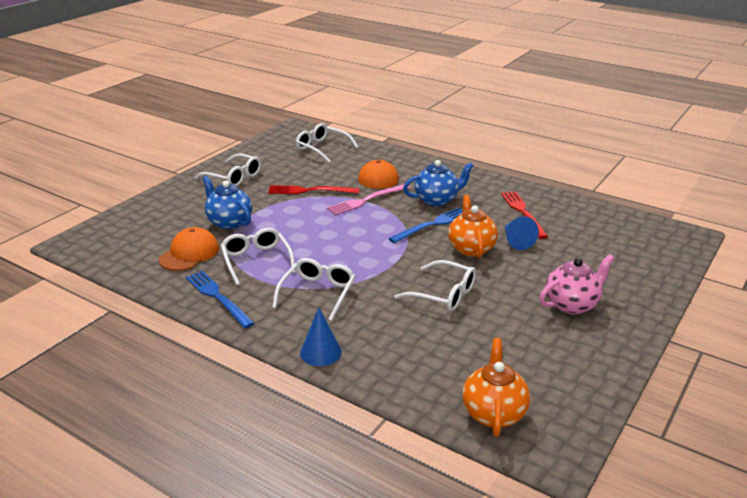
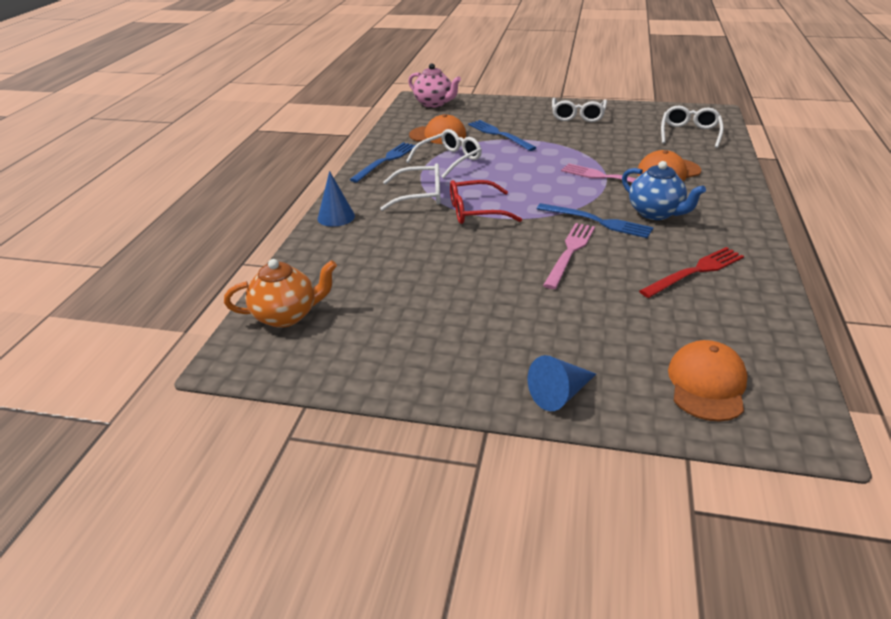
camera: 70 degrees right, 5 degrees up
blue teapot [202,176,252,229] -> blue fork [468,120,537,151]
red fork [268,185,359,194] -> none
white glasses [394,260,476,312] -> none
orange teapot [448,195,498,258] -> pink fork [543,223,595,289]
blue cone [505,216,539,250] -> blue cone moved to [528,355,596,411]
pink teapot [539,254,615,315] -> pink teapot moved to [408,63,461,108]
none -> red glasses [450,180,522,224]
none -> orange cap [668,340,748,422]

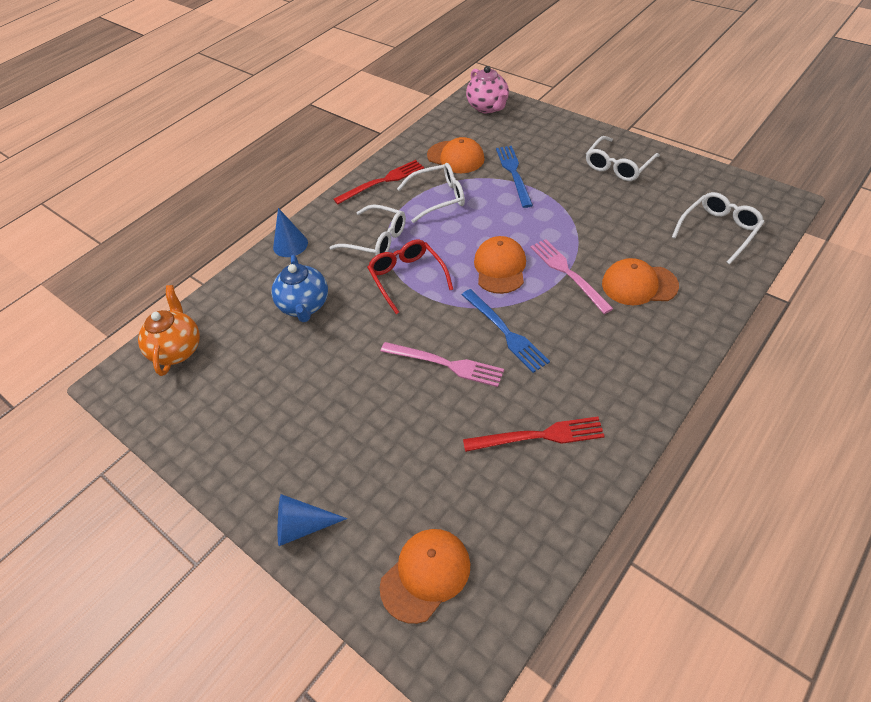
camera: 30 degrees right, 15 degrees up
orange teapot [224,259,337,328] -> orange teapot turned 105 degrees counterclockwise [138,285,200,376]
blue fork [349,142,415,183] -> red fork [334,160,424,204]
red glasses [450,180,522,224] -> red glasses turned 45 degrees clockwise [367,240,453,314]
pink fork [543,223,595,289] -> pink fork turned 60 degrees clockwise [380,342,504,387]
blue teapot [622,161,706,220] -> blue teapot moved to [272,255,328,322]
none -> orange cap [474,236,526,294]

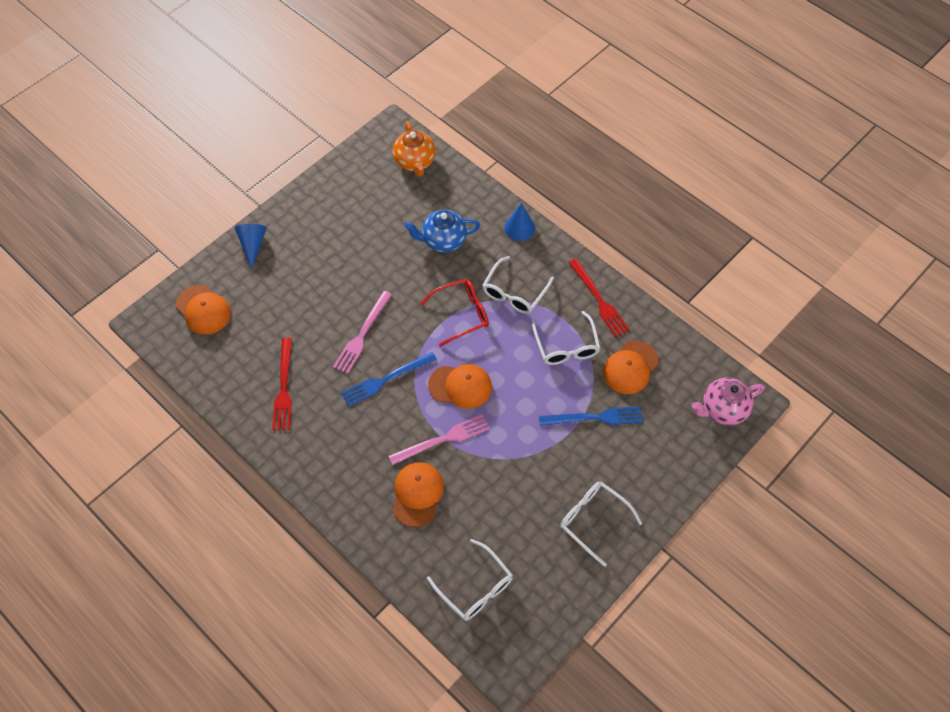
camera: 90 degrees right, 10 degrees up
orange teapot [138,285,200,376] -> orange teapot turned 75 degrees clockwise [393,121,436,177]

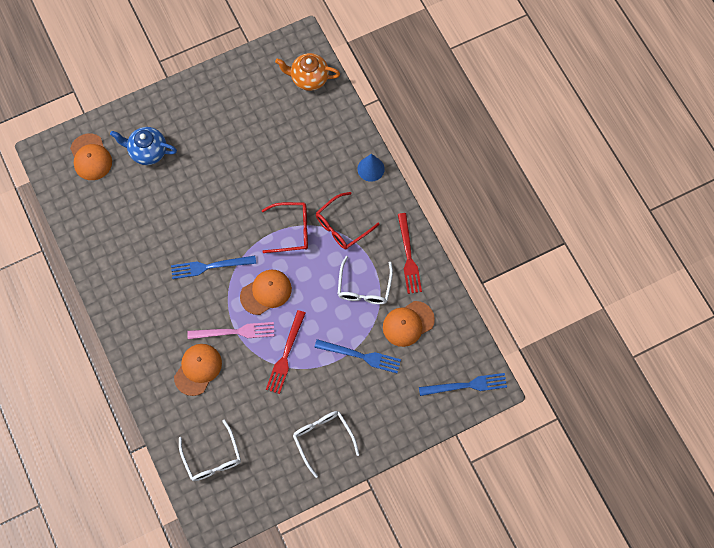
camera: 20 degrees right, 10 degrees up
blue cone [235,224,267,269] -> none
red fork [272,338,292,430] -> red fork moved to [266,310,306,394]
pink fork [333,291,392,374] -> none
orange teapot [393,121,436,177] -> orange teapot turned 90 degrees clockwise [275,53,340,91]
blue teapot [404,210,480,253] -> blue teapot moved to [110,127,177,165]
orange cap [428,364,492,409] -> orange cap turned 60 degrees counterclockwise [240,270,292,315]
white glasses [482,256,554,314] -> red glasses [316,192,380,249]
pink teapot [692,377,765,426] -> blue fork [419,373,507,396]

